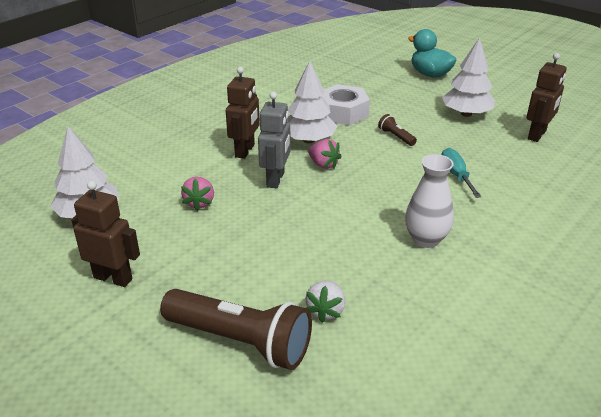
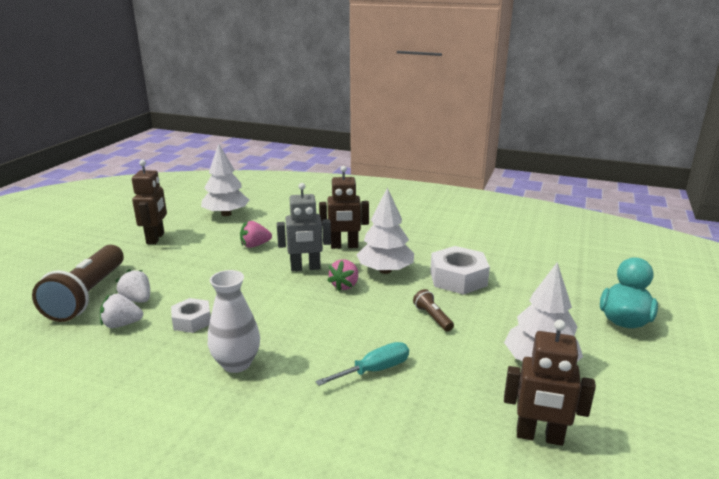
camera: 70 degrees right, 10 degrees down
brown flashlight [378,114,417,146] -> brown flashlight turned 60 degrees counterclockwise [413,289,454,332]
none -> white strawberry [115,269,150,303]
none -> white nut [171,298,211,333]

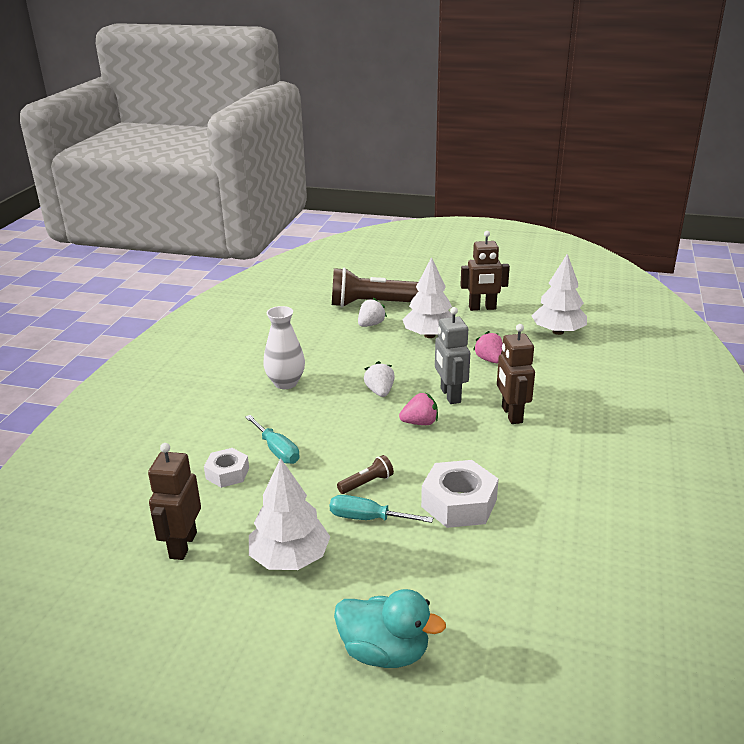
camera: 85 degrees right, 5 degrees up
white strawberry [100,294,143,328] -> white strawberry moved to [364,361,395,397]
white nut [171,298,211,333] -> white nut moved to [204,448,249,488]
pink strawberry [327,259,358,291] -> pink strawberry turned 150 degrees clockwise [399,392,438,425]
white tree [356,187,414,274] -> white tree moved to [402,257,453,338]
none -> turquoise screwdriver [330,495,433,523]

